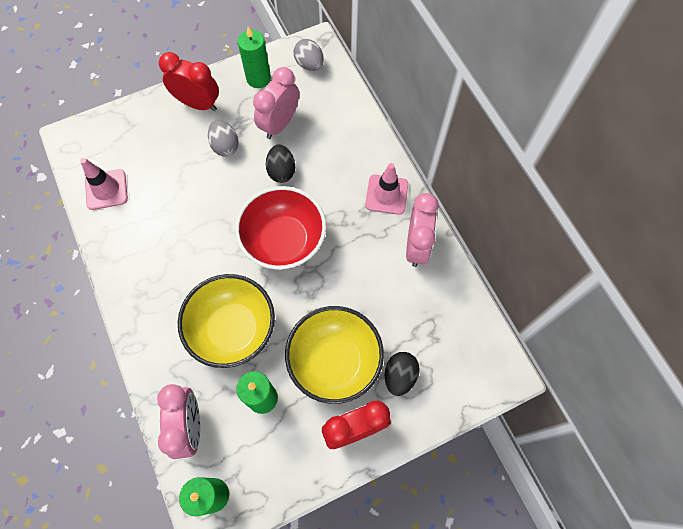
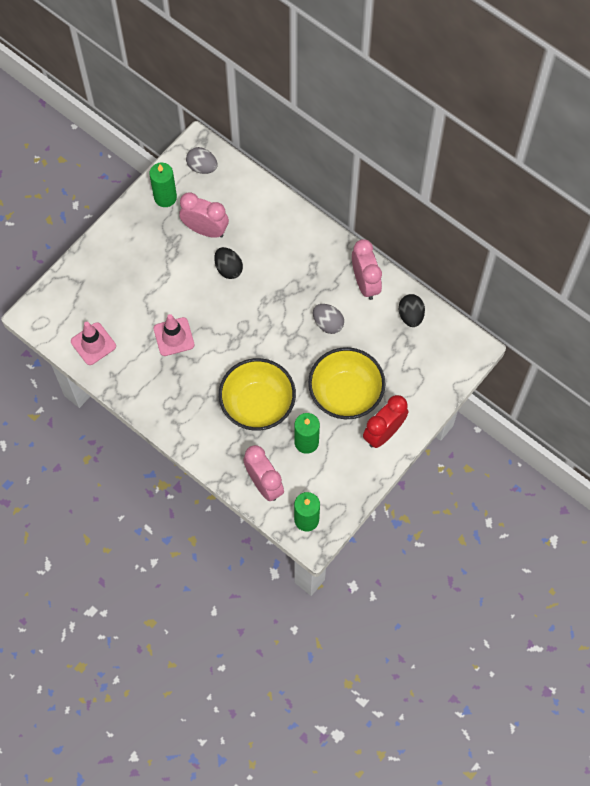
camera: 25 degrees left, 0 degrees up
red clock [159,52,219,111] -> none
grey egg [208,120,239,157] -> grey egg moved to [313,304,344,334]
red bowl [235,186,326,270] -> none
pink clock [253,67,299,139] -> pink clock turned 105 degrees clockwise [179,192,229,238]
pink traffic cone [365,163,408,215] -> pink traffic cone moved to [154,314,194,356]
black egg [385,352,420,396] -> black egg moved to [399,294,425,327]

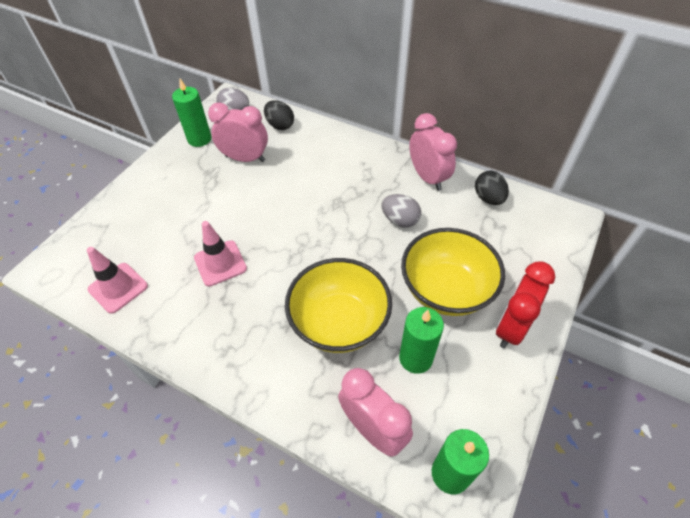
camera: 10 degrees left, 15 degrees down
black egg [214,247,243,279] -> black egg moved to [264,100,294,130]

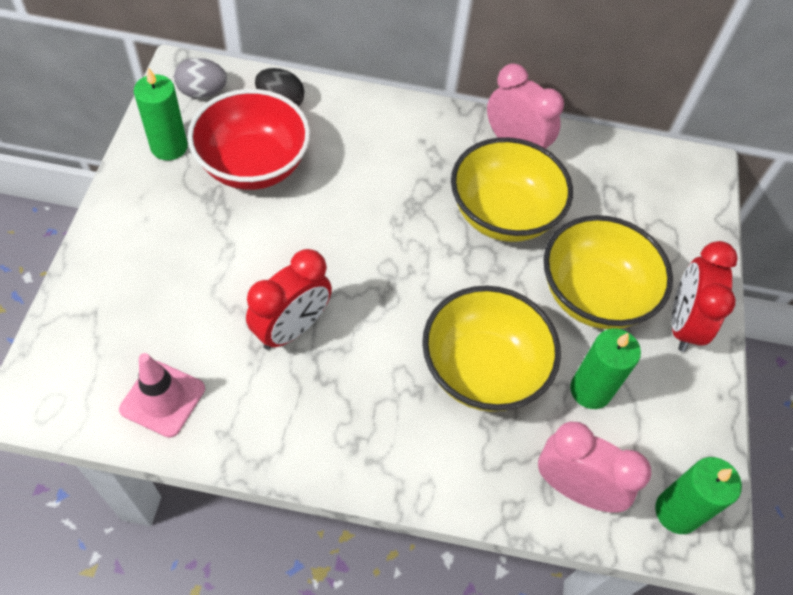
camera: 25 degrees left, 5 degrees up
pink traffic cone [194,221,247,286] -> red clock [246,249,332,350]
pink clock [208,102,268,162] -> red bowl [187,89,310,190]
grey egg [381,194,421,228] -> yellow bowl [451,137,573,242]
black egg [475,170,509,205] -> none

